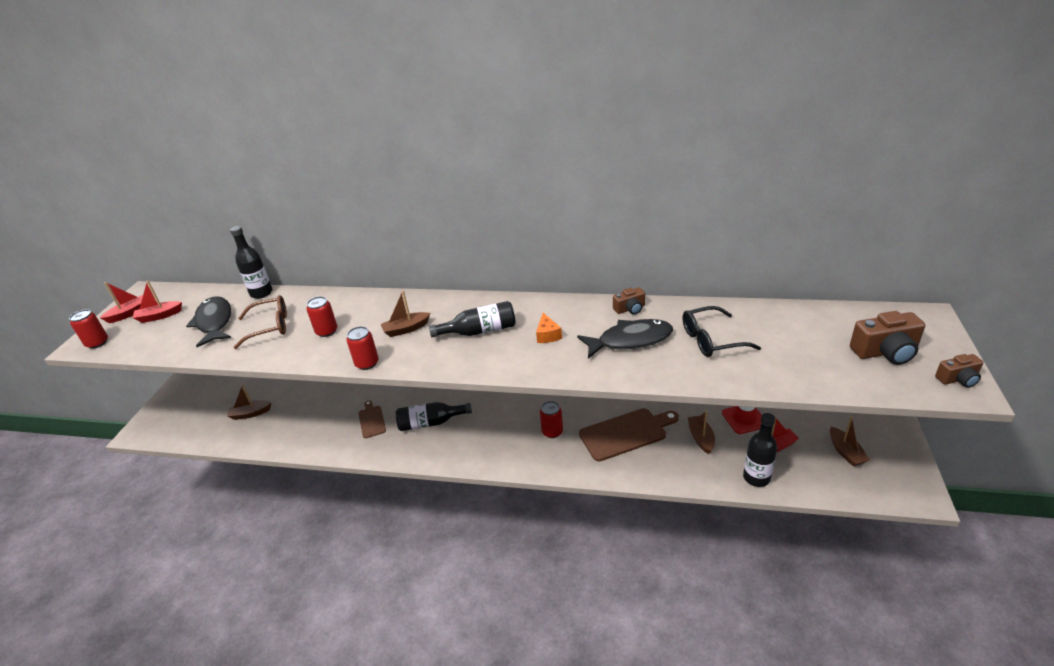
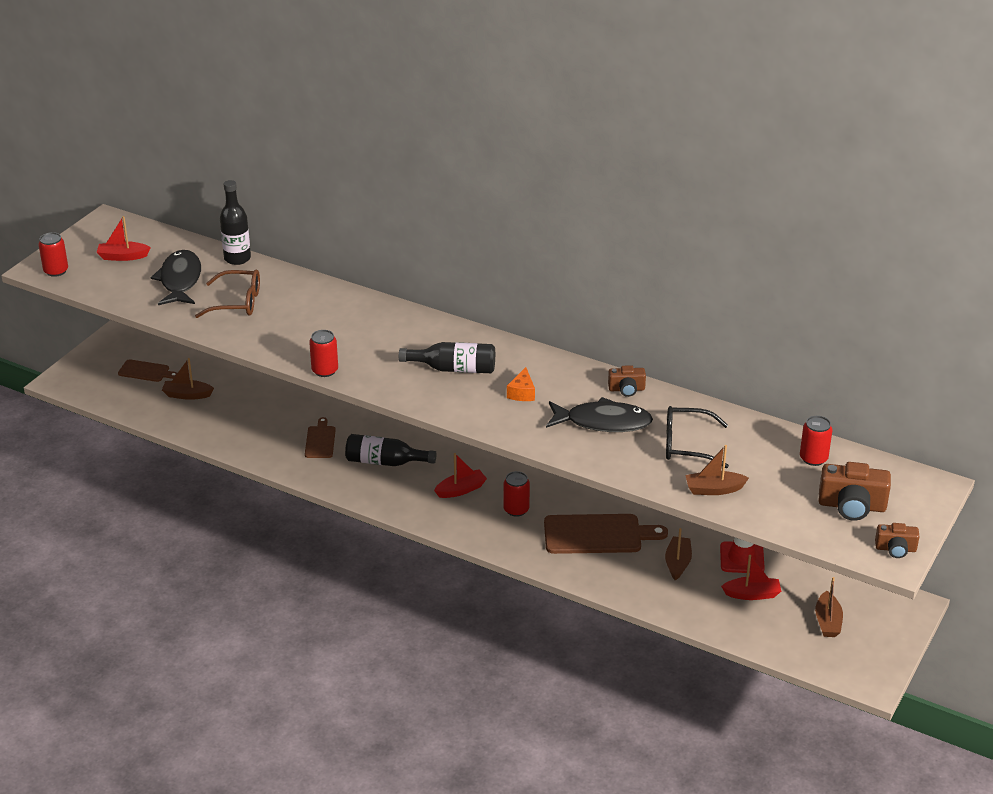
camera: 15 degrees right, 0 degrees up
red boat [100,282,143,323] -> red boat moved to [434,453,487,498]
red can [306,296,337,337] -> red can moved to [800,416,832,466]
brown boat [381,290,430,337] -> brown boat moved to [685,445,749,495]
black bottle [743,413,777,487] -> none
none -> brown cutting board [118,359,177,382]

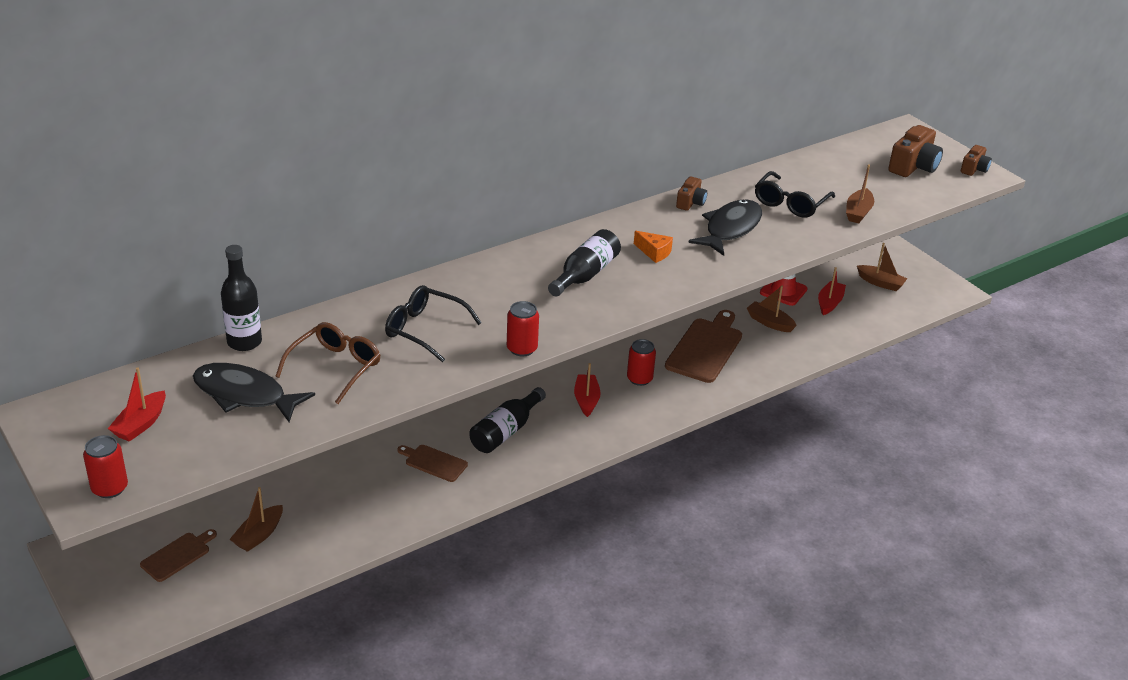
camera: 65 degrees left, 0 degrees up
red can [800,416,832,466] -> none
none -> black glasses [385,285,482,362]

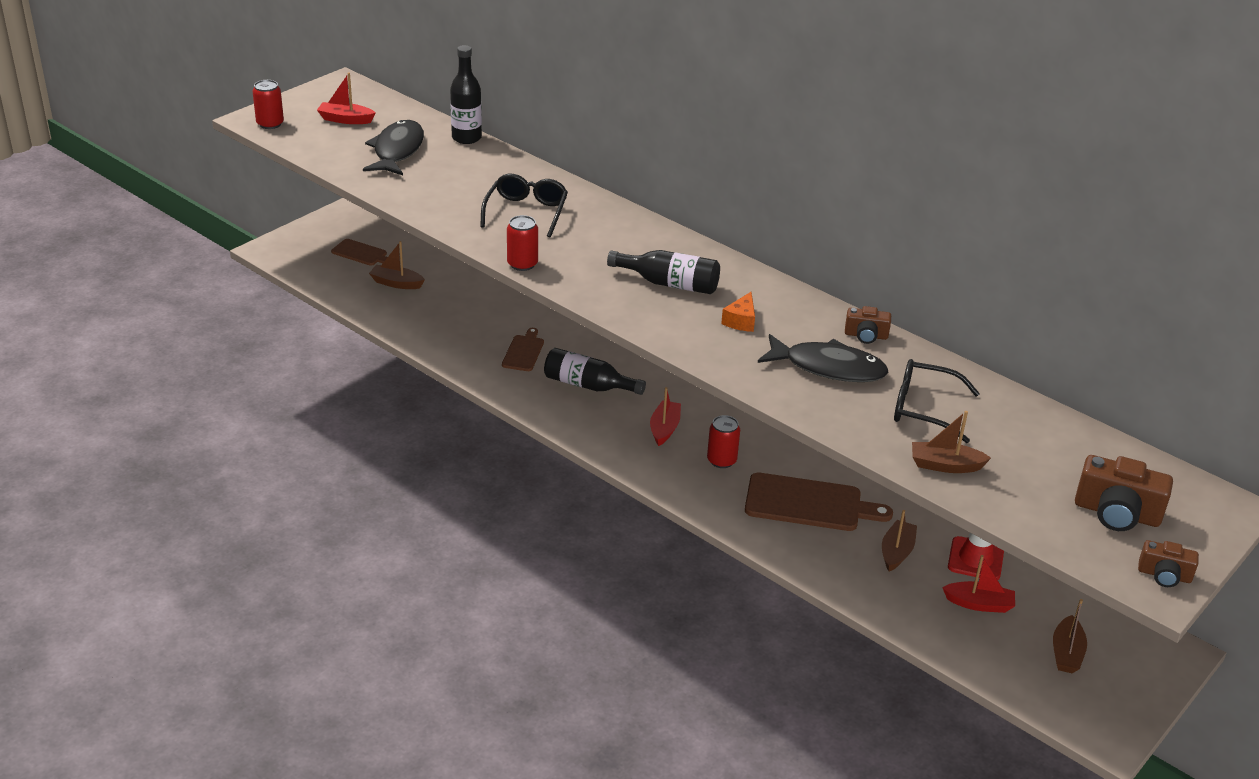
camera: 75 degrees right, 0 degrees up
brown glasses [275,322,380,404] -> none
red boat [574,363,601,417] -> red boat turned 60 degrees counterclockwise [650,387,681,446]

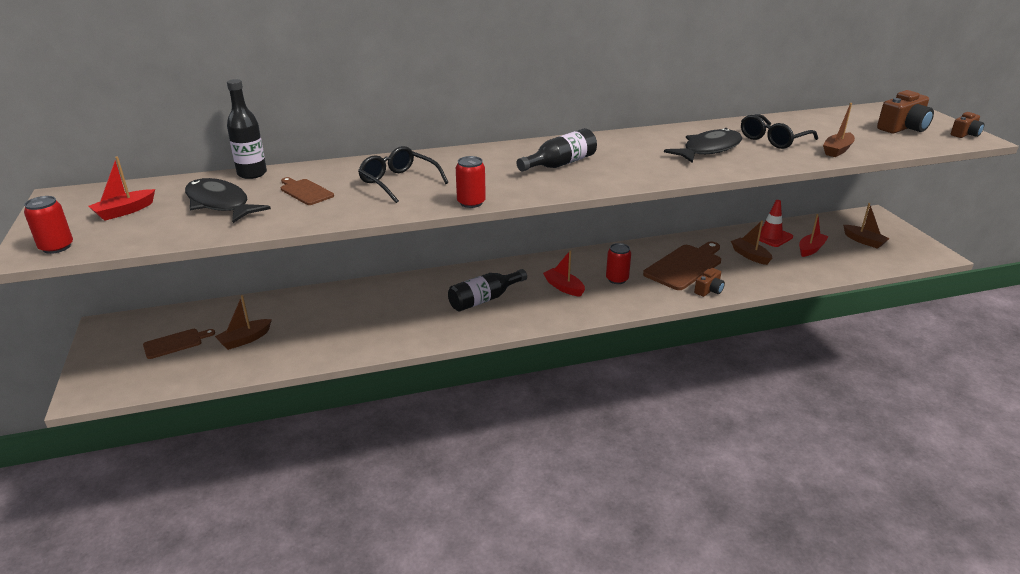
camera: 55 degrees left, 5 degrees down
brown cutting board [502,328,544,371] -> brown cutting board moved to [281,177,334,205]
orange cheese [721,292,755,332] -> none
brown camera [845,306,891,344] -> brown camera moved to [694,268,725,297]

